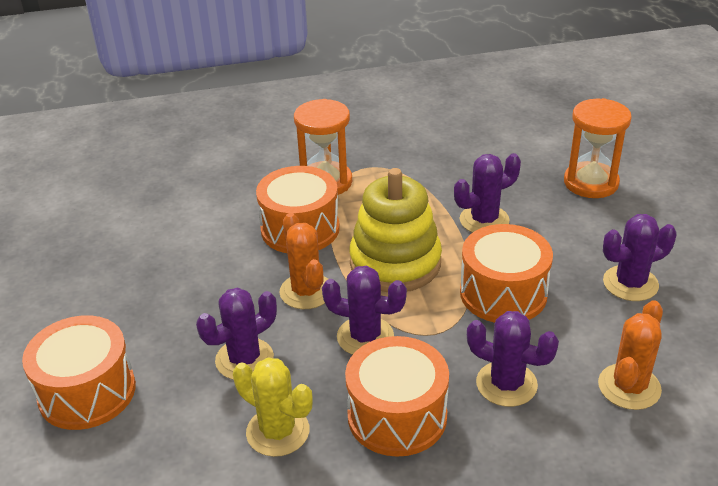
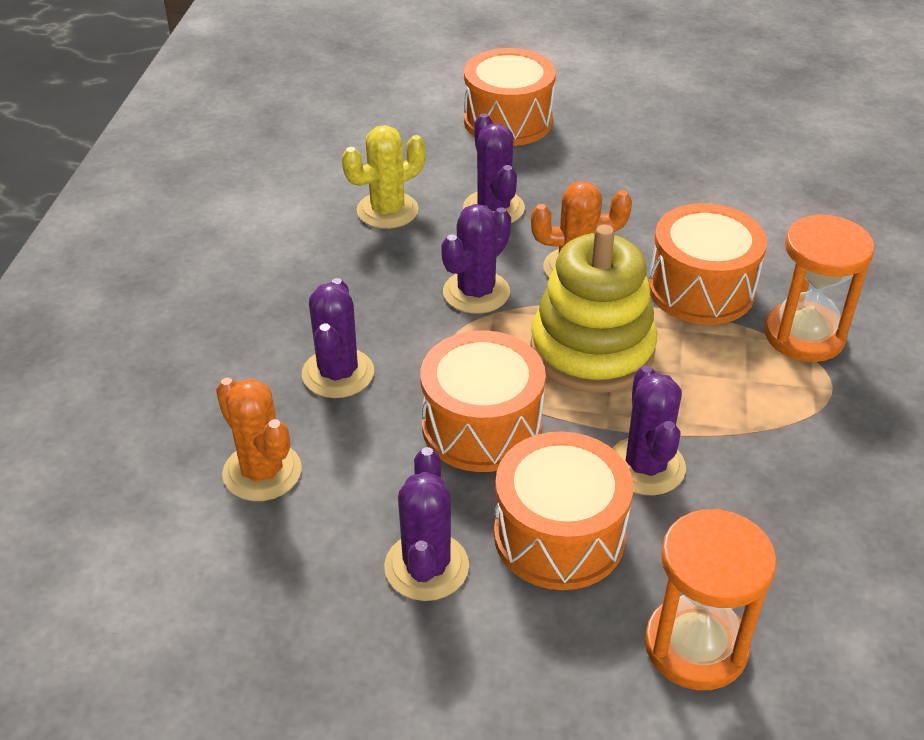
camera: 110 degrees right, 5 degrees up
orange drum [345,336,449,457] -> orange drum moved to [494,431,633,590]
purple cactus [467,311,559,407] -> purple cactus turned 45 degrees counterclockwise [302,278,374,398]

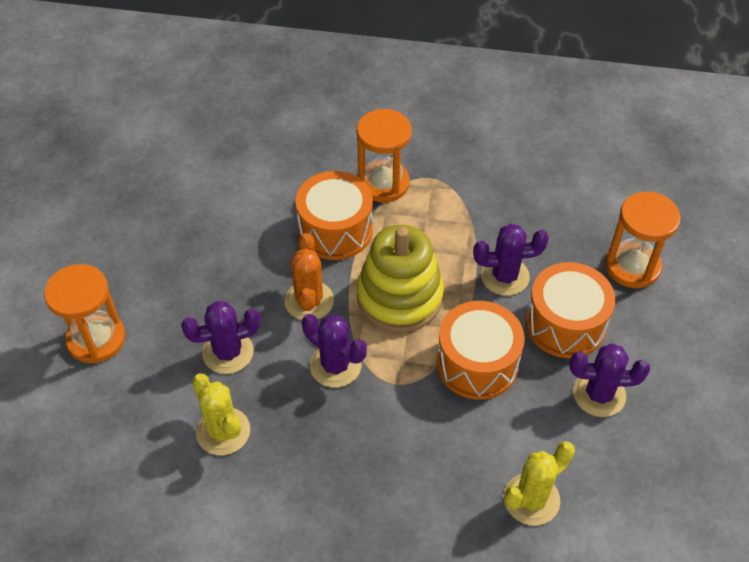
camera: 90 degrees left, 10 degrees up
orange cactus [216,378,302,501] -> yellow cactus [504,441,575,525]
purple cactus [302,278,374,398] -> none
orange drum [464,48,556,146] -> orange hourglass [44,264,125,363]

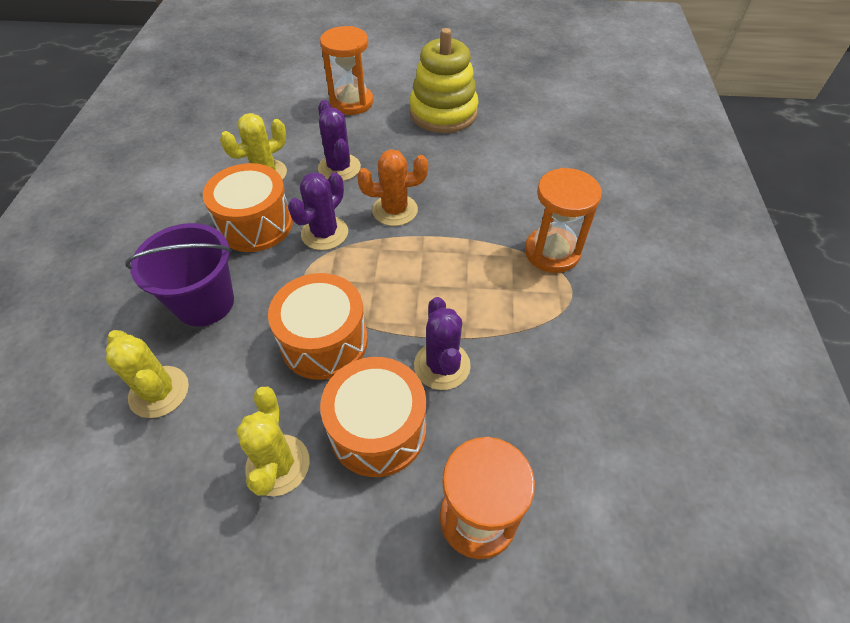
camera: 85 degrees right, 0 degrees up
orange drum [296,171,373,260] -> orange drum moved to [203,163,293,252]
yellow stacking toy [357,225,444,332] -> yellow stacking toy moved to [409,28,478,133]
purple cactus [570,343,650,417] -> yellow cactus [236,387,310,496]
none -> purple bucket [125,223,234,327]

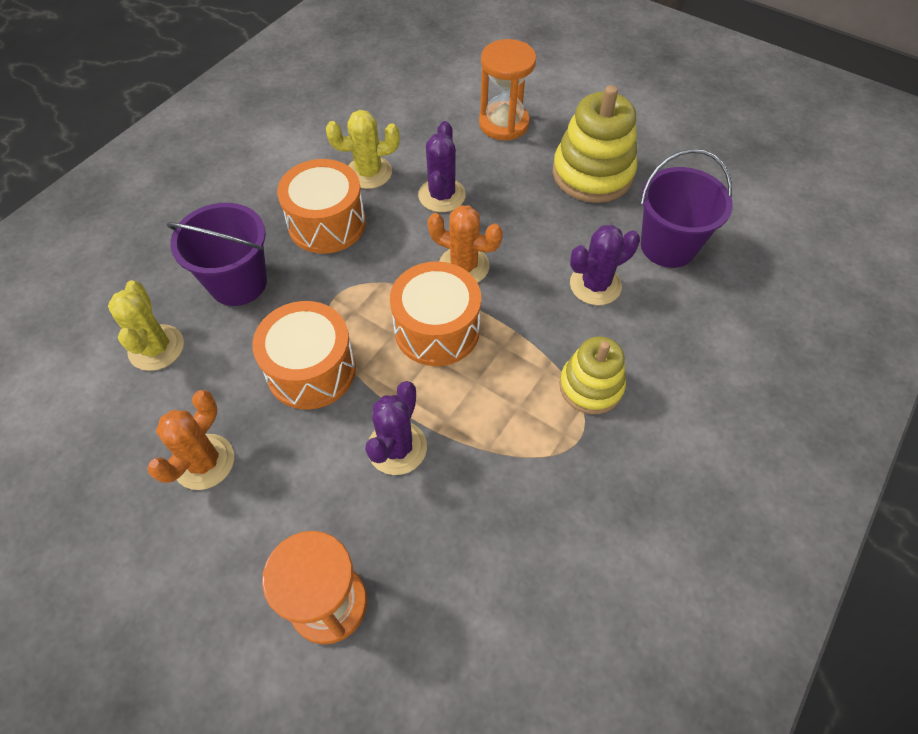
camera: 30 degrees right, 5 degrees up
yellow cactus [236,387,310,496] -> orange cactus [147,390,234,490]
purple cactus [288,172,348,250] -> purple cactus moved to [570,225,640,305]
orange drum [320,357,426,477] -> orange drum moved to [390,261,481,366]
orange hourglass [525,168,602,273] -> yellow stacking toy [559,336,626,414]
none -> purple bucket [641,149,733,268]

